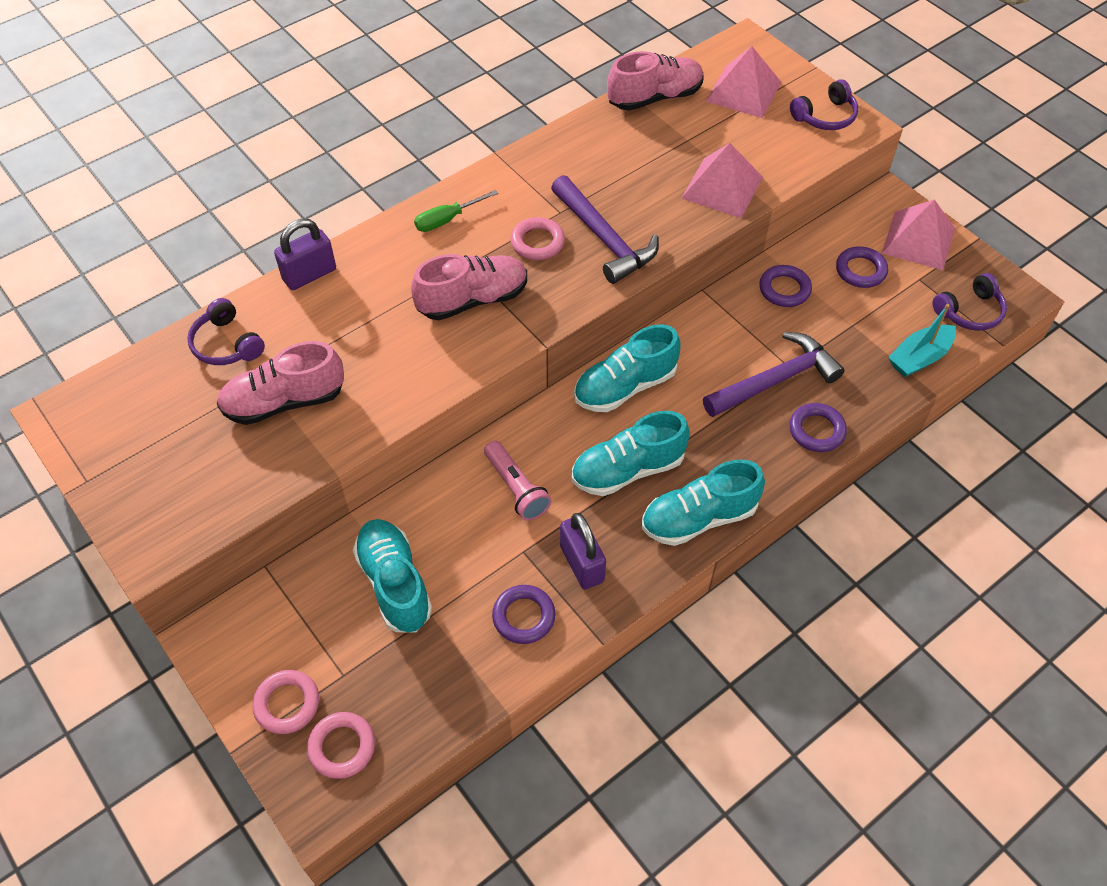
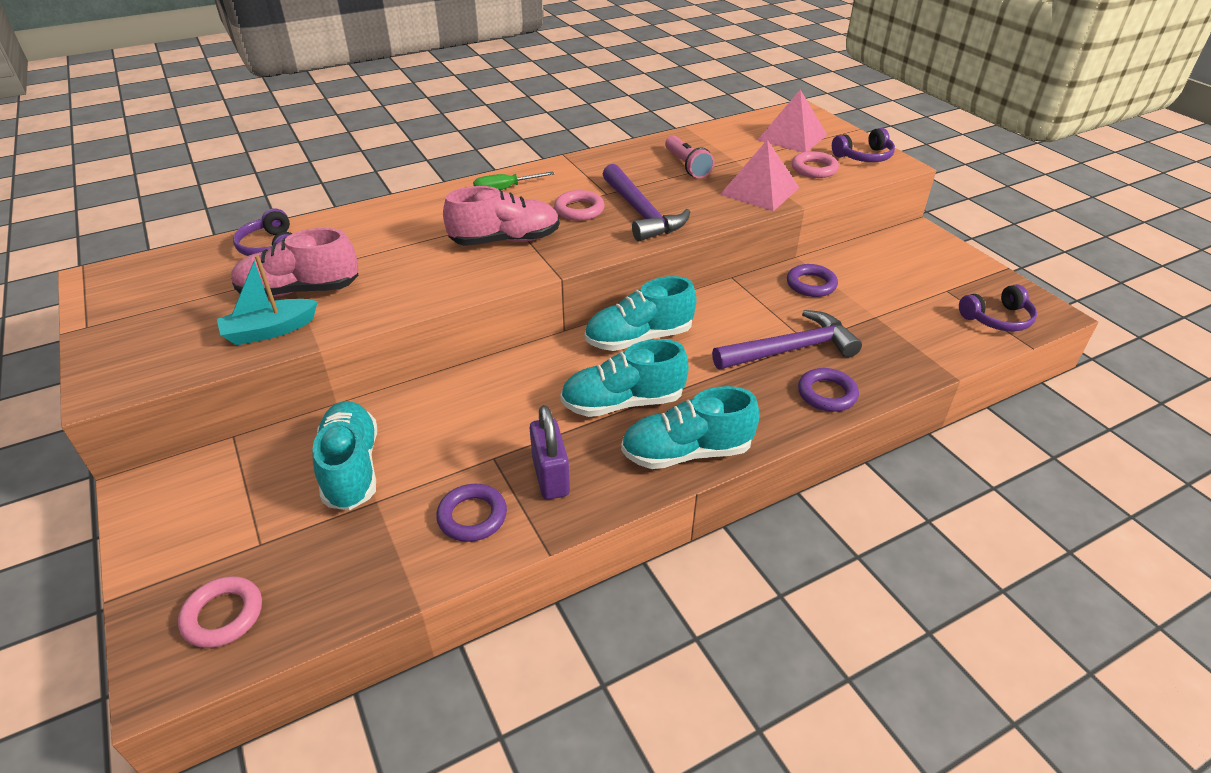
camera: 10 degrees right, 15 degrees down
pink ring [252,670,319,734] -> pink ring moved to [792,151,839,178]
purple padlock [274,219,336,290] -> none
pink flashlight [484,441,552,521] -> pink flashlight moved to [665,135,715,178]
pink shoe [607,51,704,111] -> none
purple ring [836,246,888,288] -> none
pink pyramid [882,199,955,270] -> none
turquoise boat [888,304,956,377] -> turquoise boat moved to [217,255,318,345]

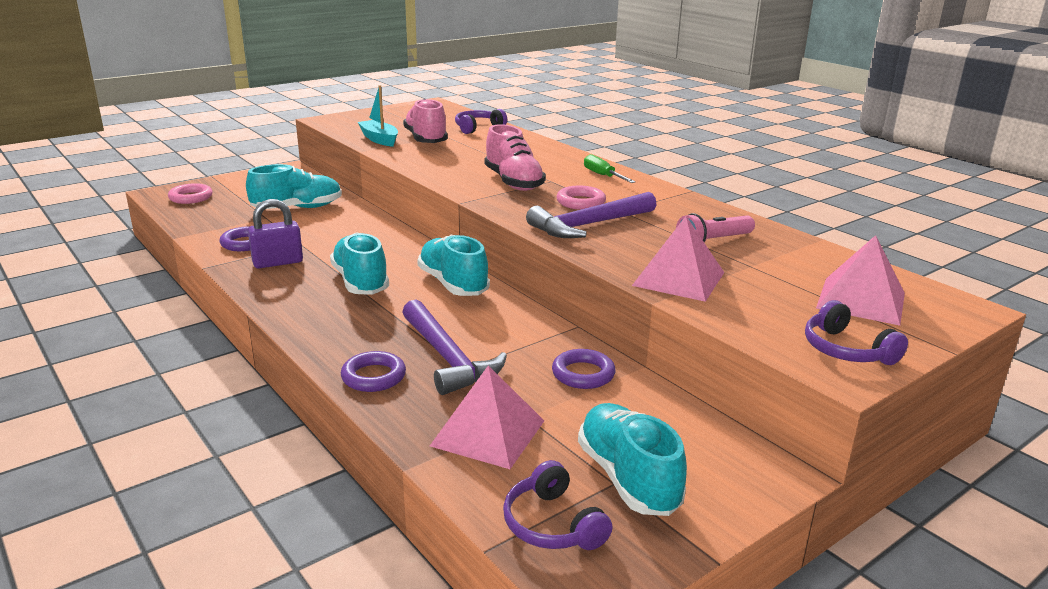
camera: 80 degrees right, 15 degrees down
turquoise shoe [621,386,760,469] -> turquoise shoe moved to [578,403,687,516]
pink ring [792,151,839,178] -> none
none -> pink pyramid [430,365,544,469]

